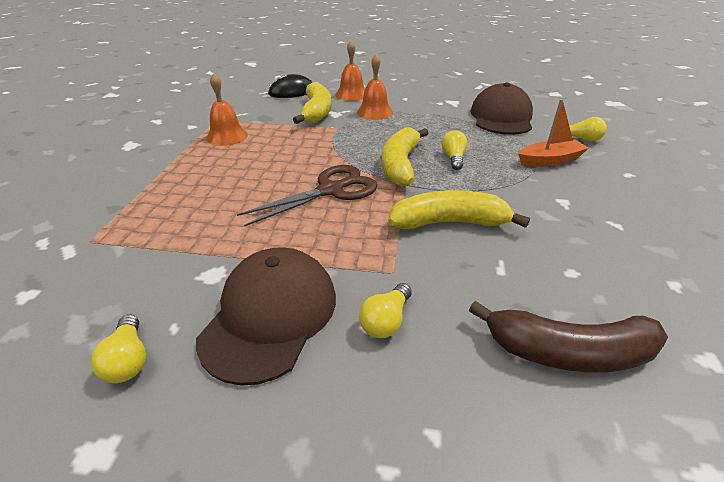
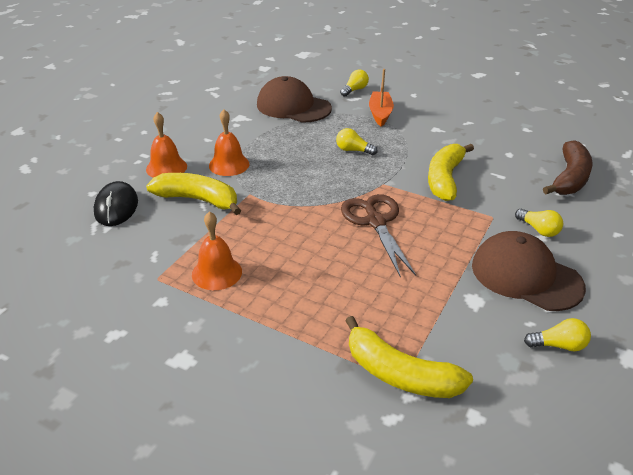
camera: 70 degrees left, 0 degrees up
yellow banana [382,127,428,186] -> yellow banana moved to [345,316,473,398]

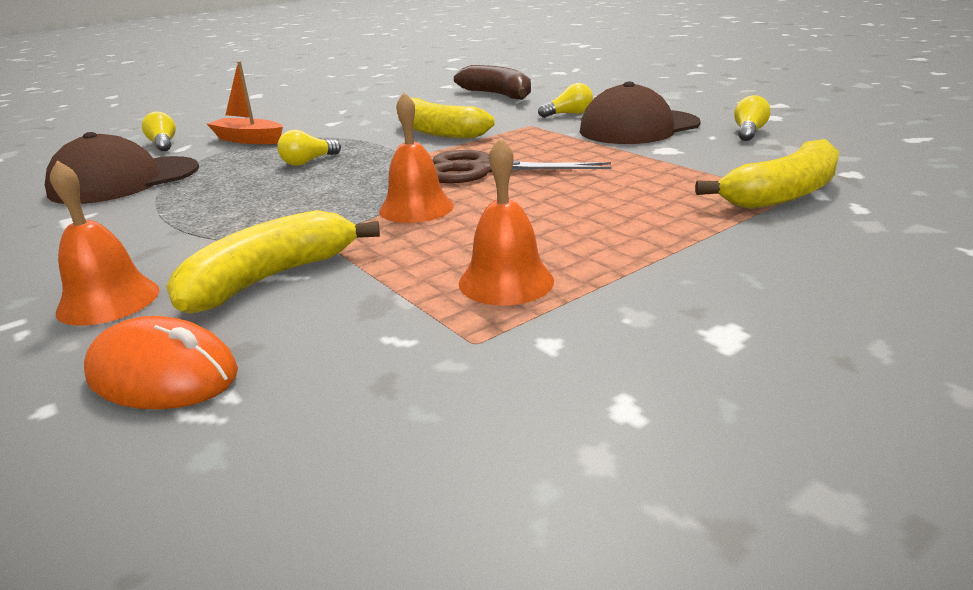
camera: 65 degrees left, 10 degrees down
black mouse [94,181,138,226] -> orange mouse [84,316,238,409]
orange bell [209,109,249,176] -> orange bell moved to [379,92,454,223]

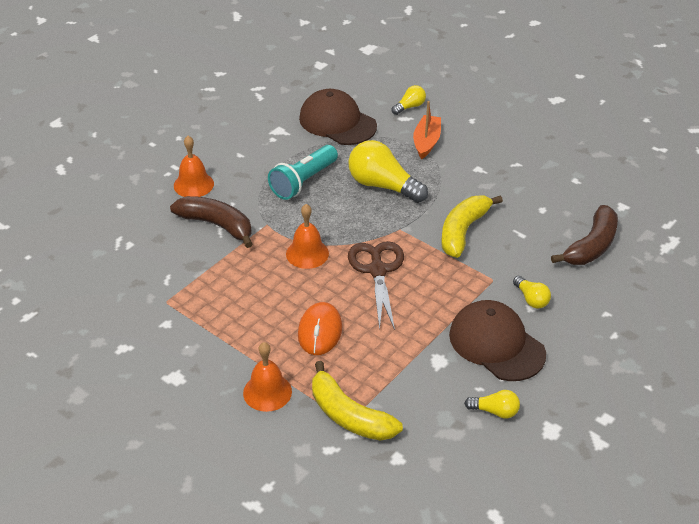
camera: 75 degrees right, 15 degrees up
orange mouse [84,316,238,409] -> orange mouse moved to [298,302,342,355]
yellow banana [166,210,380,314] -> brown banana [170,196,253,248]
yellow light bulb [277,130,341,166] -> yellow light bulb [348,140,428,203], size x1.98
orange bell [459,137,554,305] -> orange bell moved to [243,342,292,412]
none -> turquoise flashlight [268,145,338,200]

